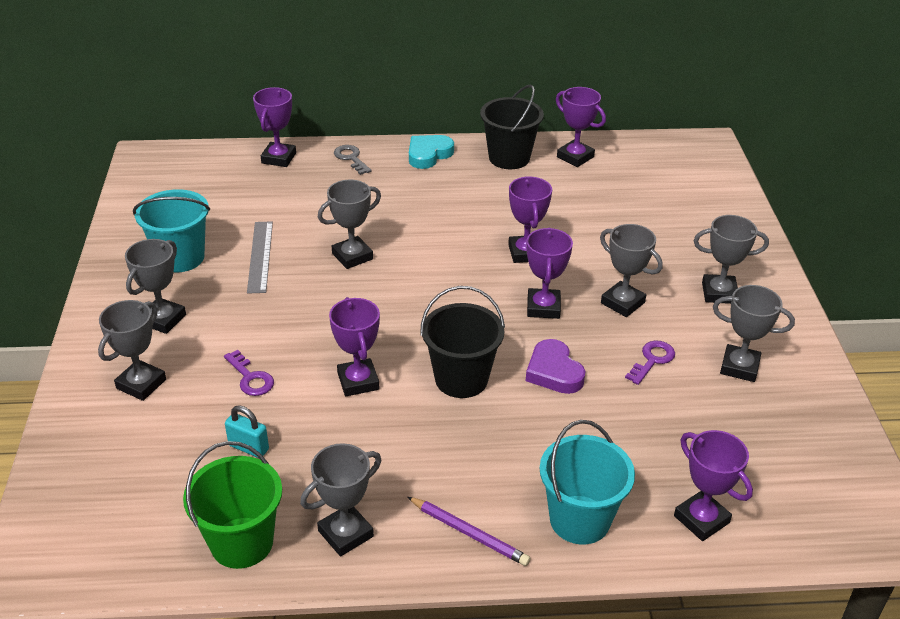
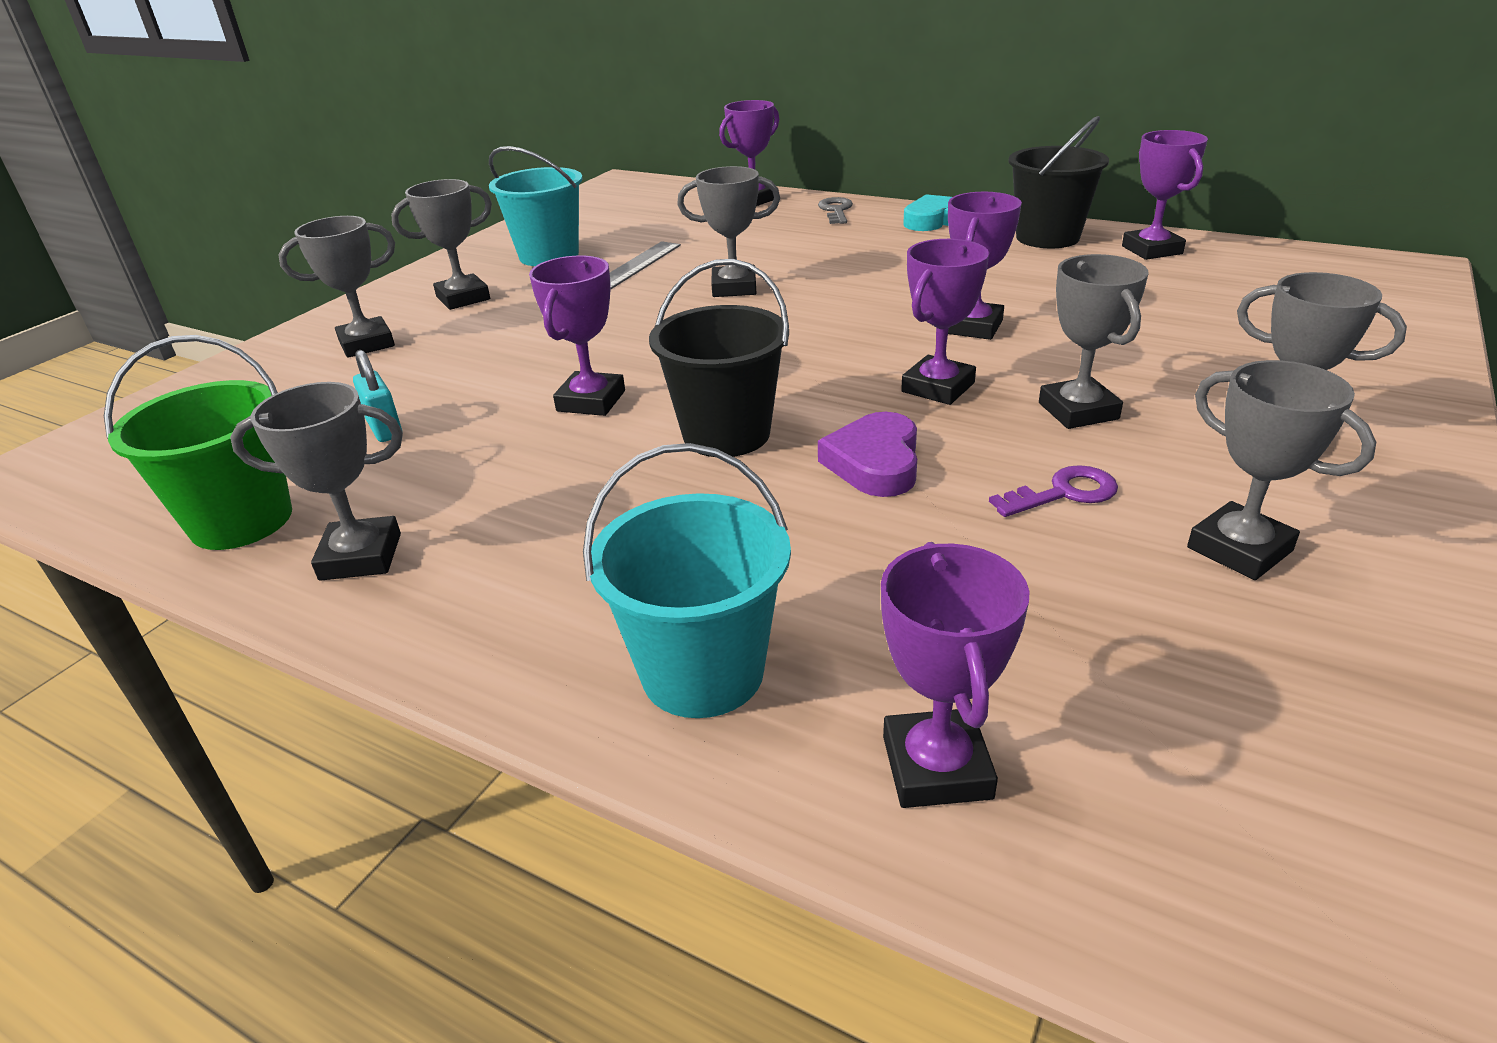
camera: 35 degrees right, 5 degrees down
purple key [224,350,274,396] -> none
purple pencil [408,497,531,566] -> none

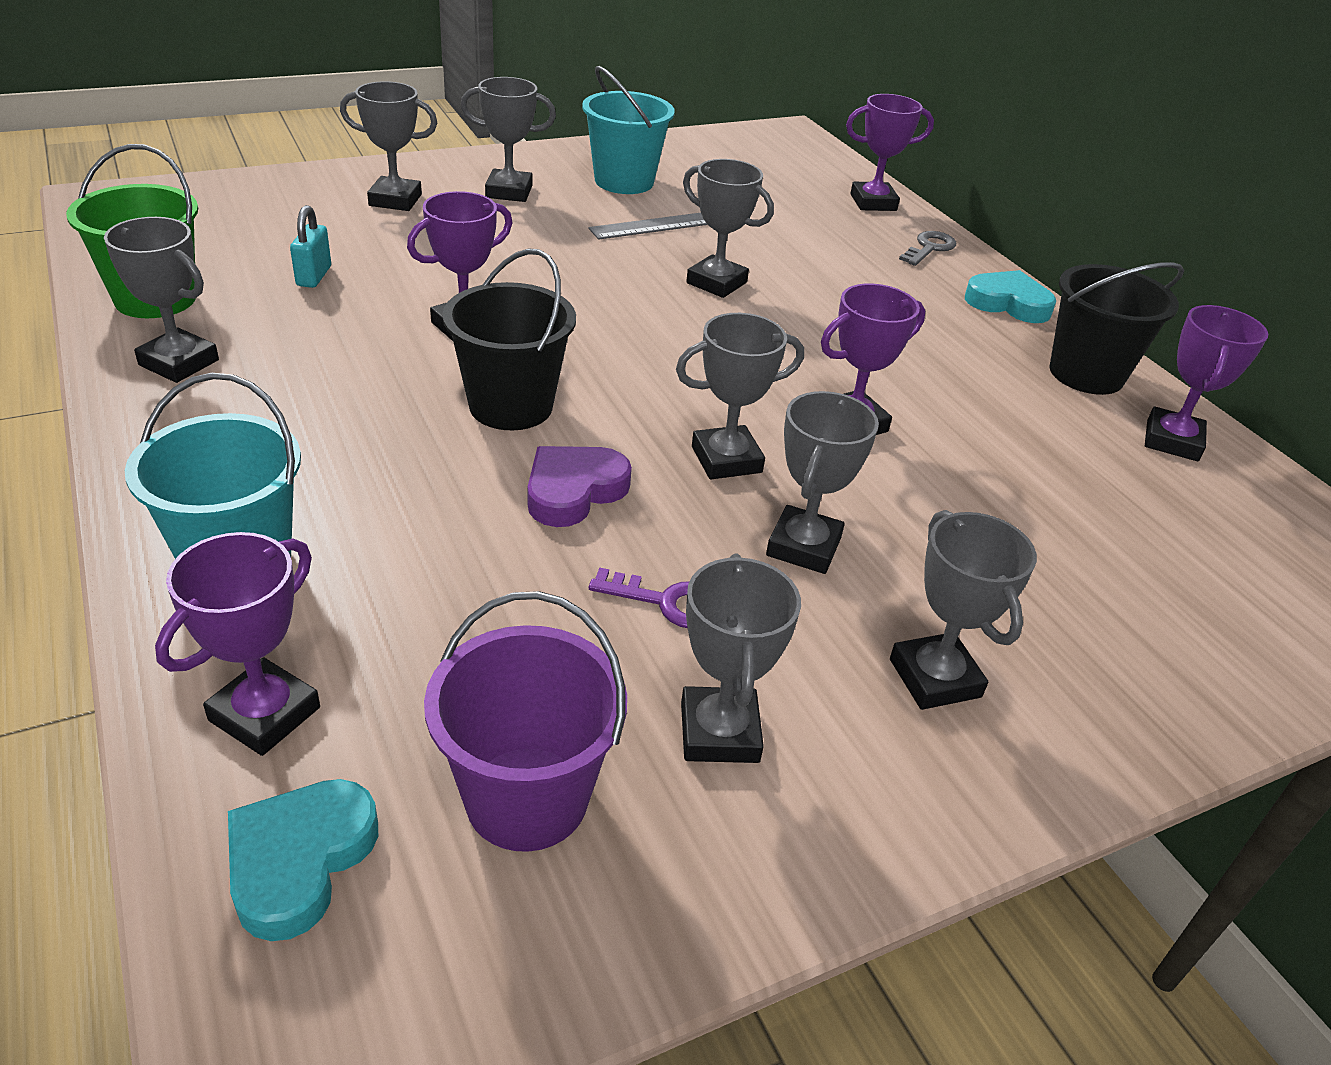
camera: 30 degrees right, 5 degrees up
purple trophy [901,239,989,405] -> grey trophy [676,313,804,479]
none -> turquoise heart [228,779,378,941]
none -> purple bucket [424,591,627,852]

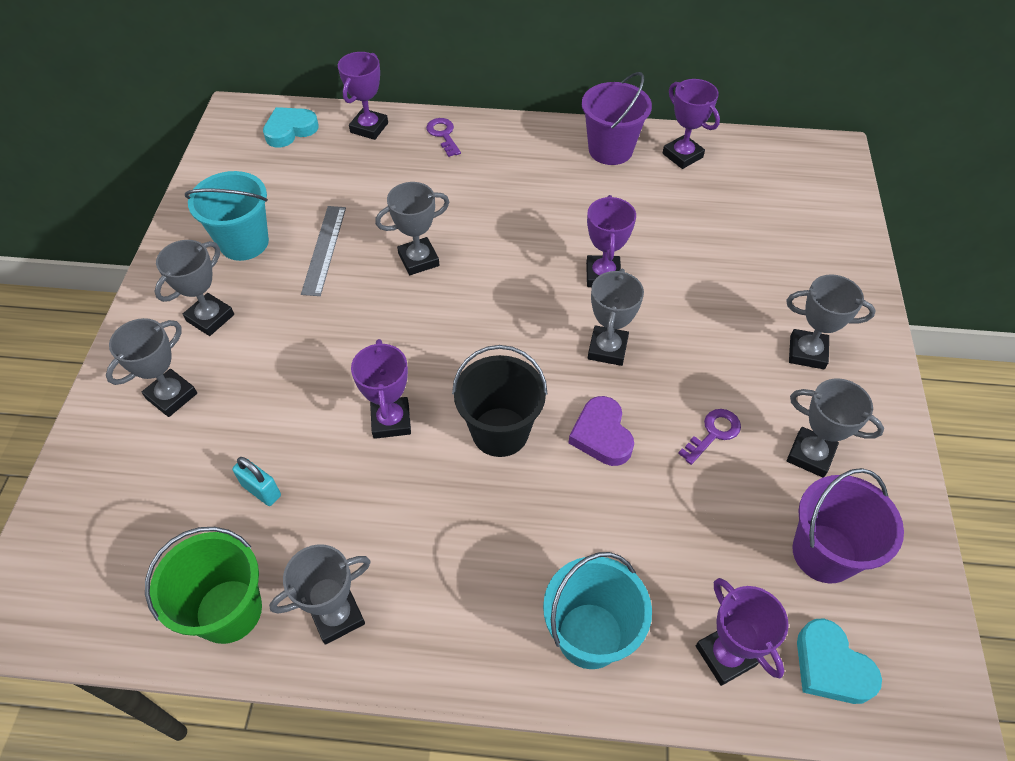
camera: 55 degrees left, 15 degrees up
grey trophy [766,391,879,574] -> none
grey key [899,231,956,266] -> purple key [426,118,461,157]
turquoise heart [965,270,1056,323] -> turquoise heart moved to [263,107,319,148]
black bucket [1049,262,1184,395] -> purple bucket [582,72,652,165]

